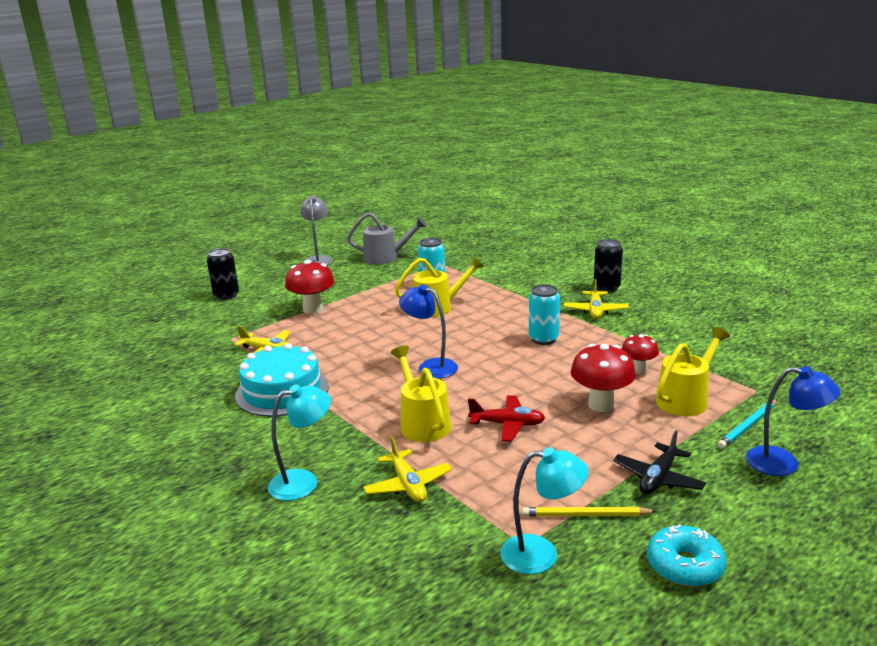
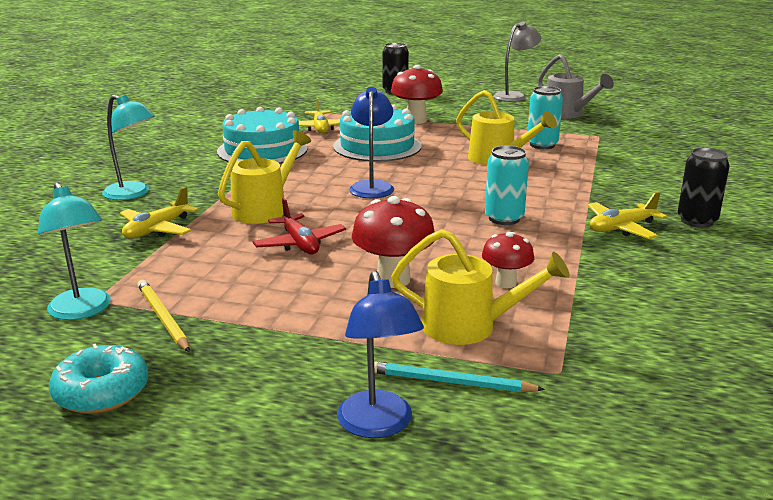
camera: 55 degrees right, 0 degrees up
black plane [613,431,706,495] -> none
none -> turquoise cake [333,104,422,162]

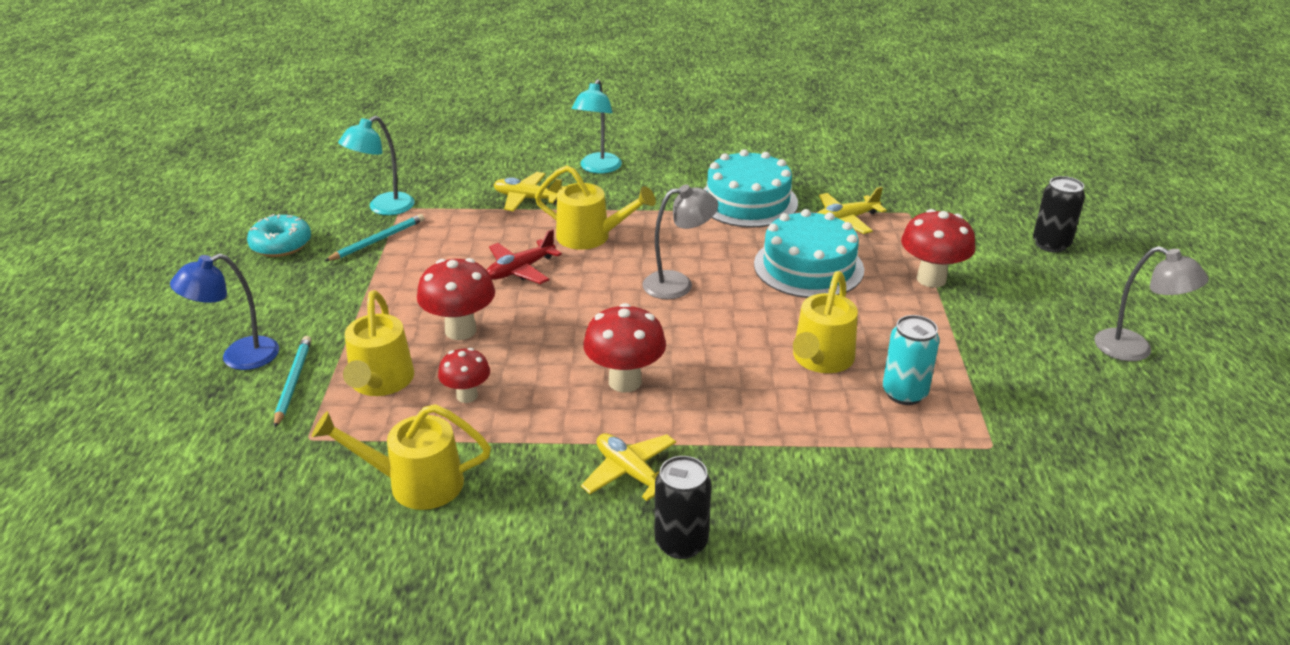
camera: 75 degrees right, 10 degrees up
yellow pencil [138,280,190,352] -> turquoise pencil [325,214,424,261]
blue lamp [349,87,394,198] -> grey lamp [642,184,718,299]
turquoise can [485,146,529,225] -> red mushroom [583,303,666,392]
grey watering can [538,54,614,119] -> none
none -> yellow watering can [312,404,491,510]

